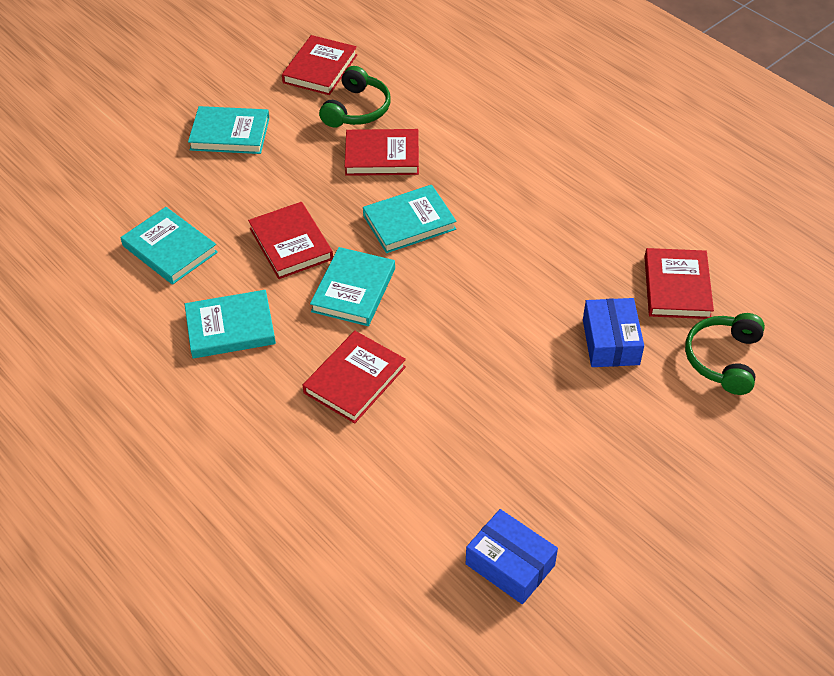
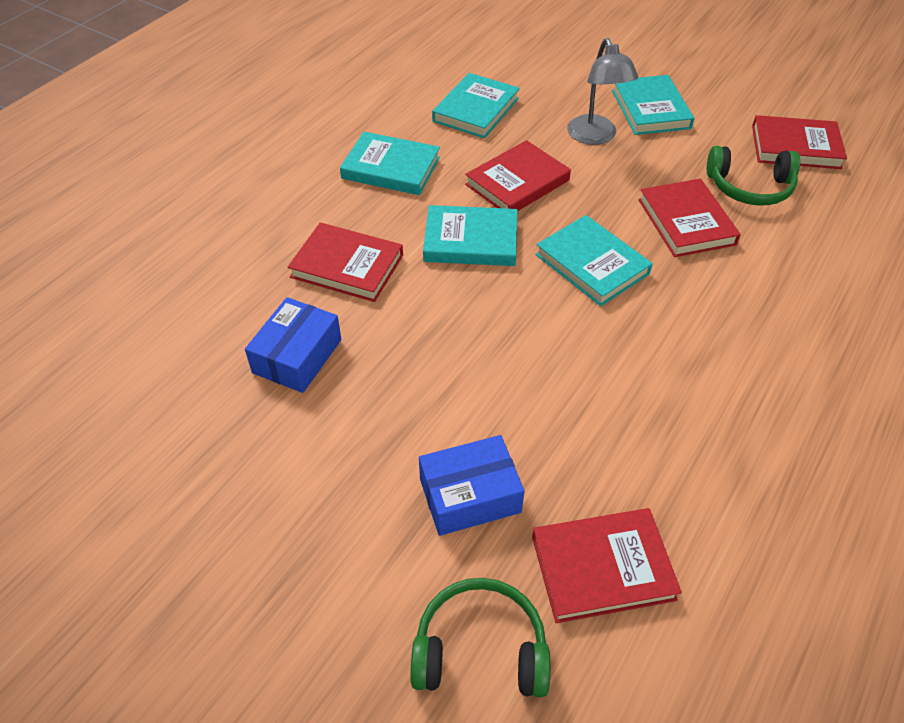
camera: 75 degrees right, 0 degrees up
turquoise book [185,290,276,358] -> turquoise book turned 45 degrees counterclockwise [340,132,440,195]
blue box [466,509,558,604] -> blue box moved to [245,297,341,393]
none -> grey lamp [567,38,638,145]

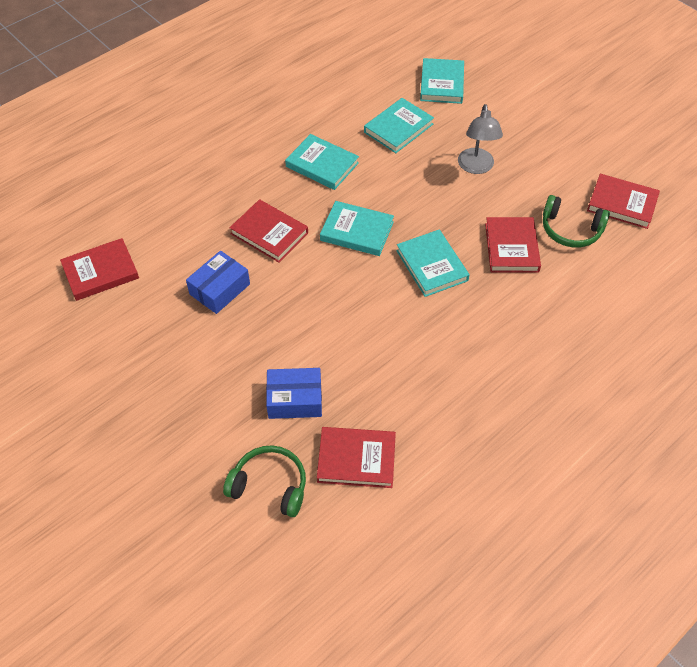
camera: 15 degrees right, 5 degrees up
red book [465,140,571,211] -> red book moved to [60,238,139,301]
turquoise book [612,75,694,135] -> turquoise book moved to [420,58,464,104]

